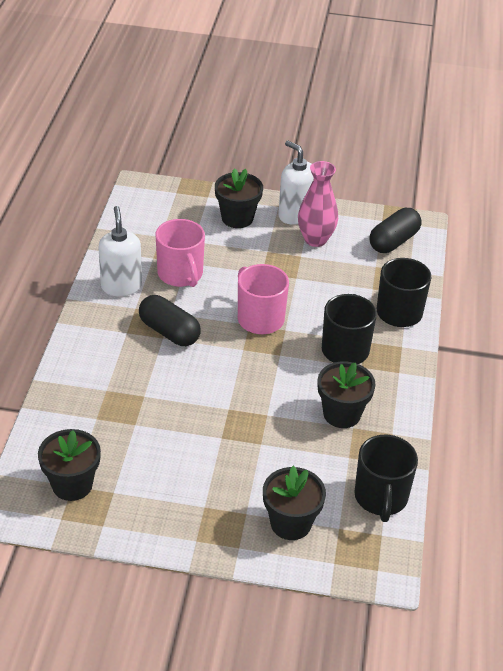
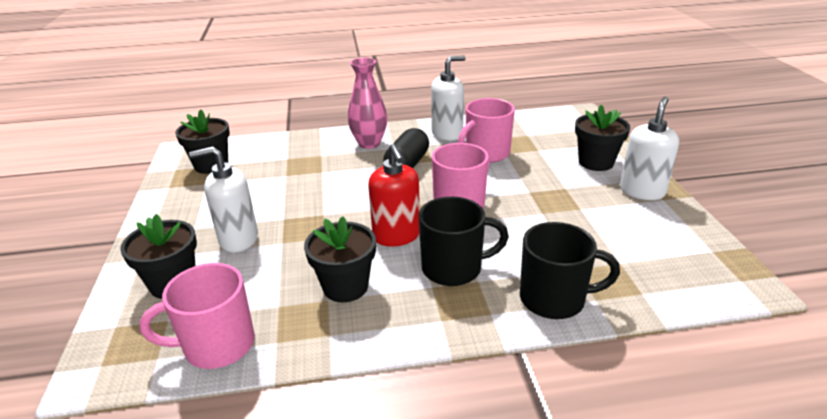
camera: 75 degrees right, 10 degrees down
pink vase [298,161,338,247] -> pink vase moved to [348,58,387,149]
black mug [354,435,418,522] -> pink mug [139,263,255,369]
black capsule [369,208,422,253] -> none
none -> white soap dispenser [189,146,258,253]
none -> red soap dispenser [368,144,420,247]

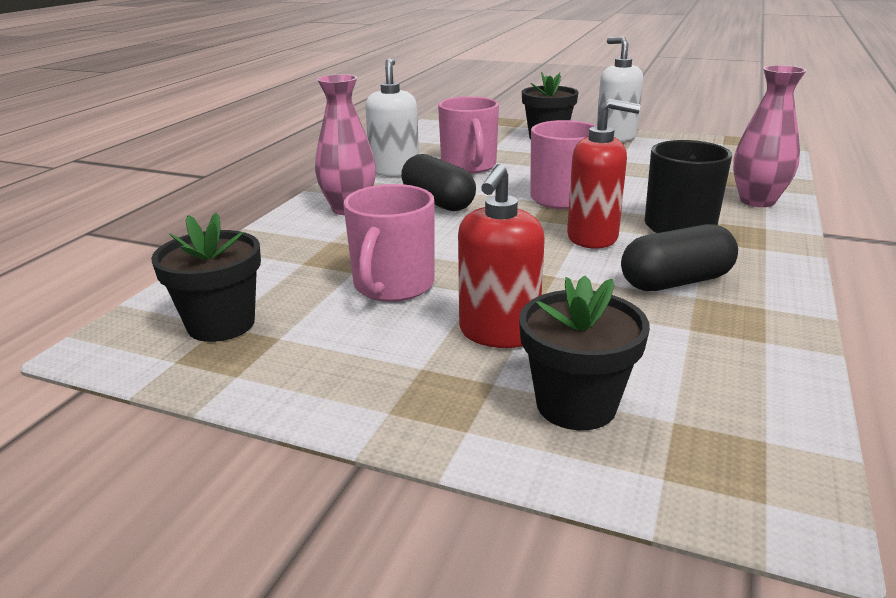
camera: 60 degrees left, 5 degrees down
pink mug [139,263,255,369] -> pink mug moved to [343,184,434,302]
white soap dispenser [189,146,258,253] -> red soap dispenser [458,164,545,348]
black flower pot [304,216,376,303] -> black capsule [621,224,738,291]
black mug [520,222,620,319] -> pink vase [733,65,807,207]

